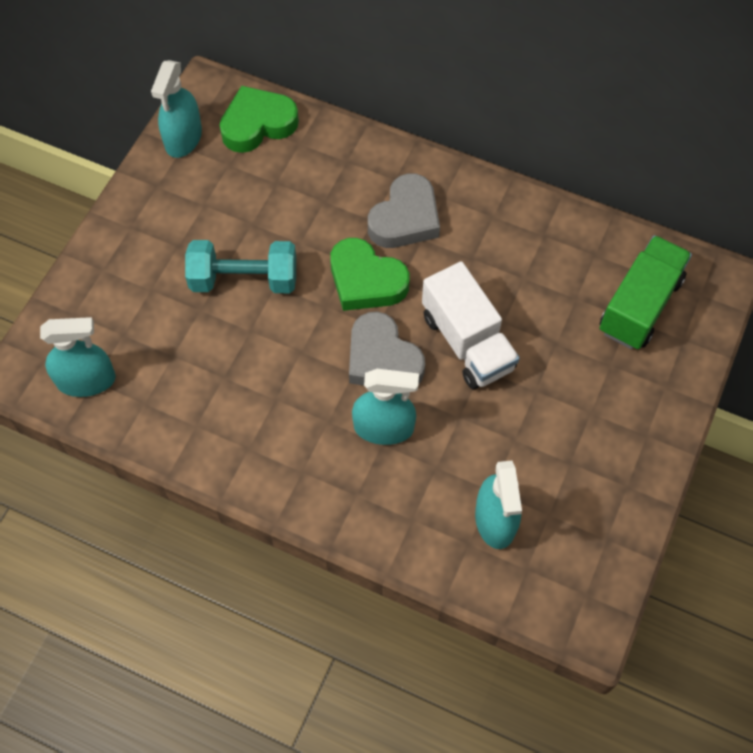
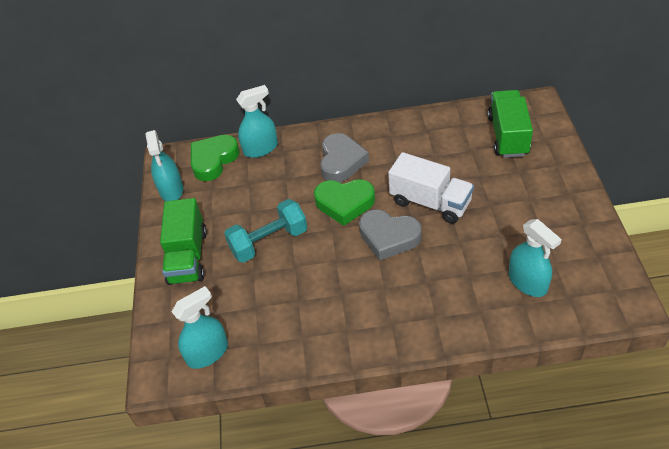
camera: 25 degrees left, 15 degrees down
turquoise spray bottle [352,369,419,445] -> turquoise spray bottle moved to [236,85,278,158]
none -> green truck [160,198,207,285]

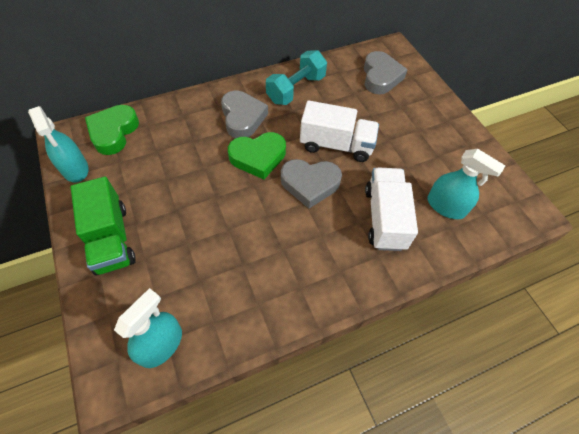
camera: 25 degrees left, 10 degrees up
turquoise dumbbell [224,199,307,263] -> turquoise dumbbell moved to [266,50,327,105]
turquoise spray bottle [236,85,278,158] -> none
green truck [487,90,533,158] -> grey heart [364,51,408,94]
none -> white truck [365,167,418,251]

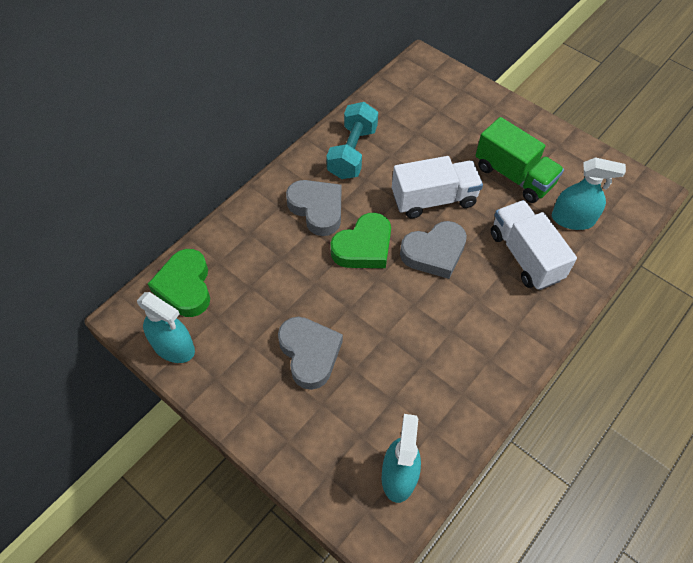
camera: 25 degrees left, 0 degrees up
green truck [71,177,136,275] -> green truck moved to [475,117,564,203]
grey heart [364,51,408,94] -> grey heart moved to [278,317,343,390]

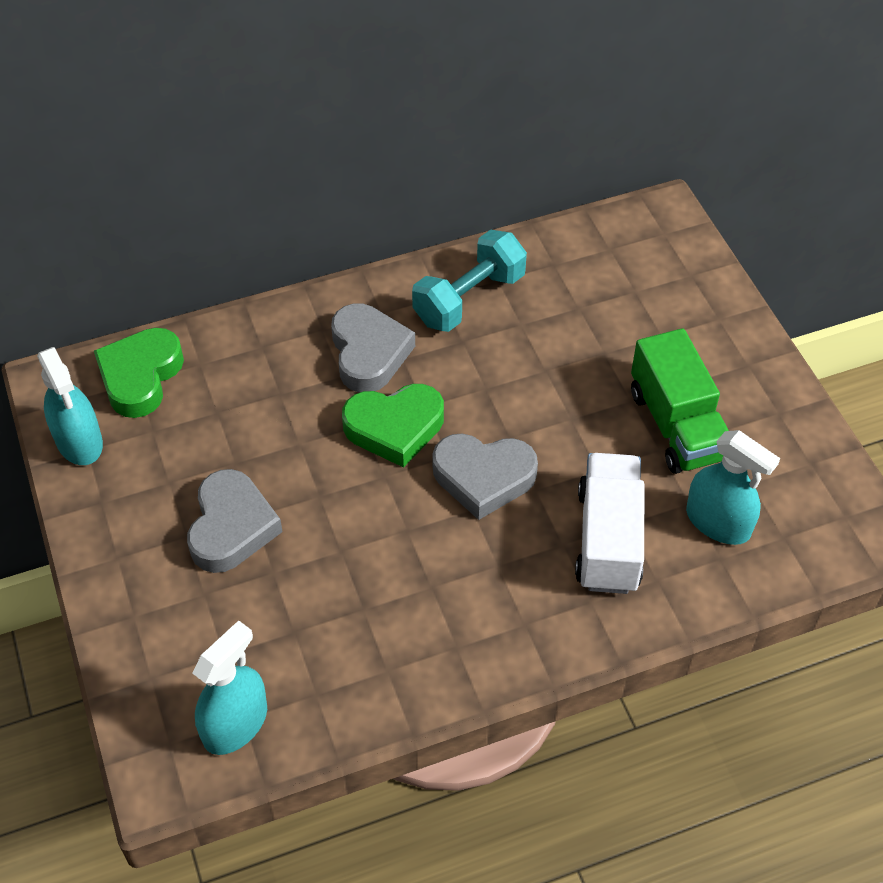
camera: 30 degrees right, 5 degrees down
white truck [392,156,483,219] -> none

